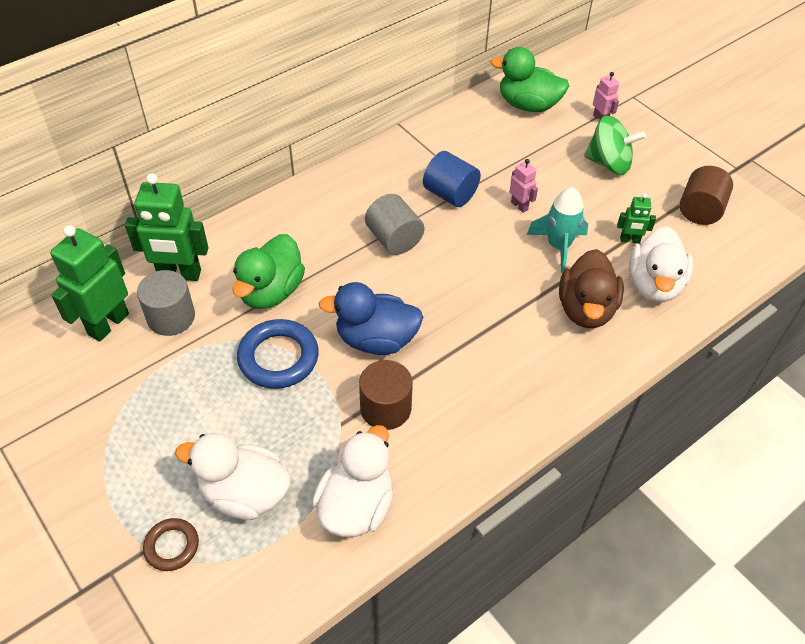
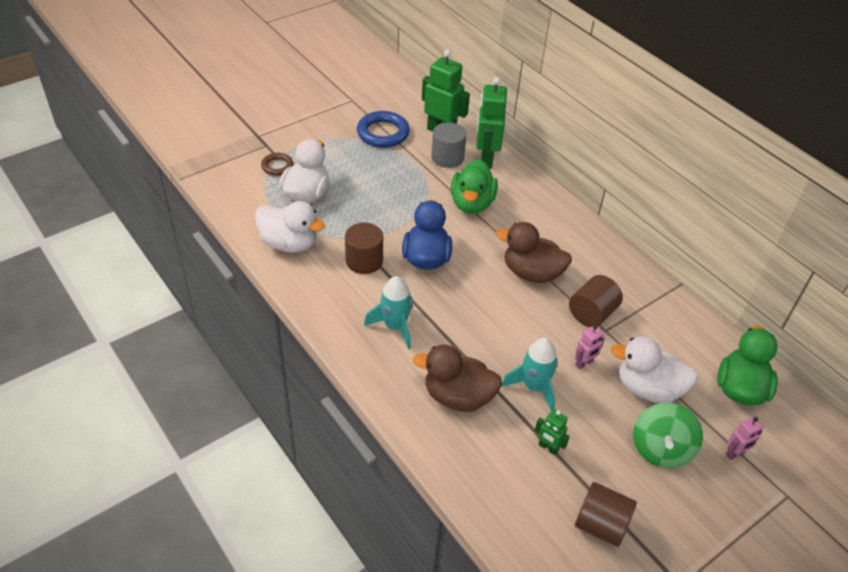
camera: 90 degrees right, 5 degrees down
green duck [233,234,305,309] -> green duck turned 105 degrees counterclockwise [451,159,498,214]
blue ring [237,319,319,389] -> blue ring moved to [357,111,410,148]
grey cylinder [365,194,425,255] -> brown duck [496,222,572,283]
blue cylinder [423,151,481,207] -> brown cylinder [569,275,623,327]
green robot [617,193,656,243] -> green robot turned 60 degrees counterclockwise [535,409,570,455]
white duck [629,226,693,302] -> white duck moved to [611,336,699,403]
none -> turquoise rocket [364,276,413,349]

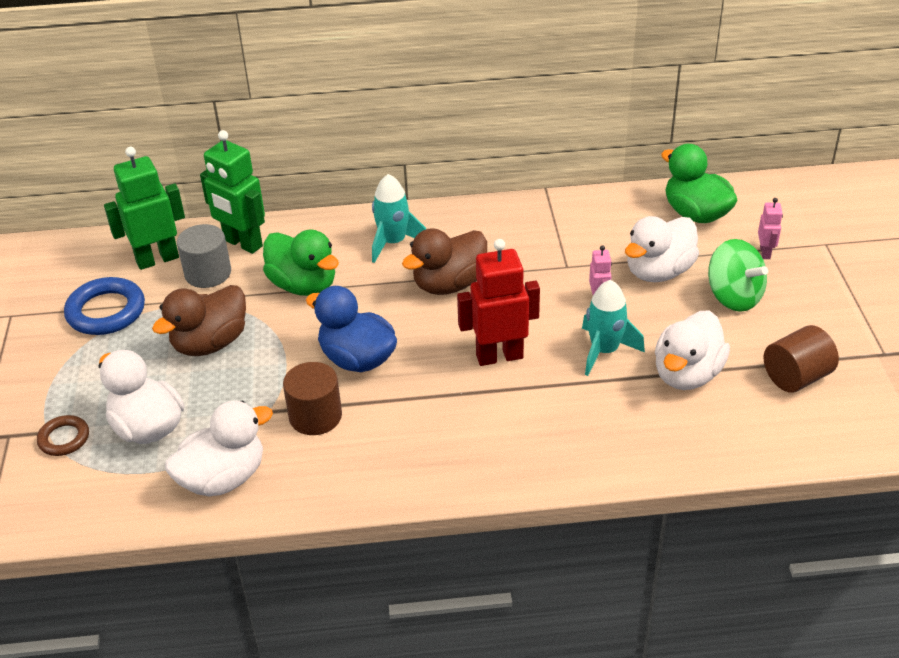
camera: 55 degrees left, 5 degrees down
turquoise rocket [364,276,413,349] -> turquoise rocket moved to [372,174,426,263]
brown duck [413,344,502,412] -> brown duck moved to [152,285,246,356]
green robot [535,409,570,455] -> white duck [655,310,730,390]
brown cylinder [569,275,623,327] -> none
none -> red robot [457,239,540,366]

